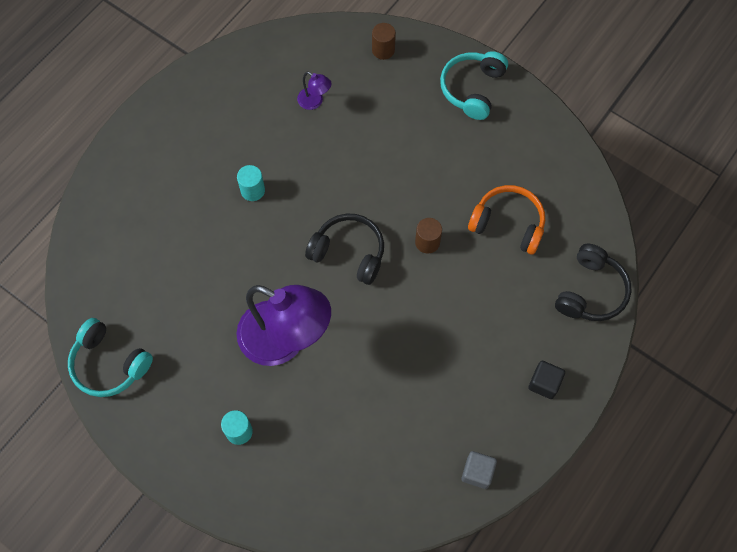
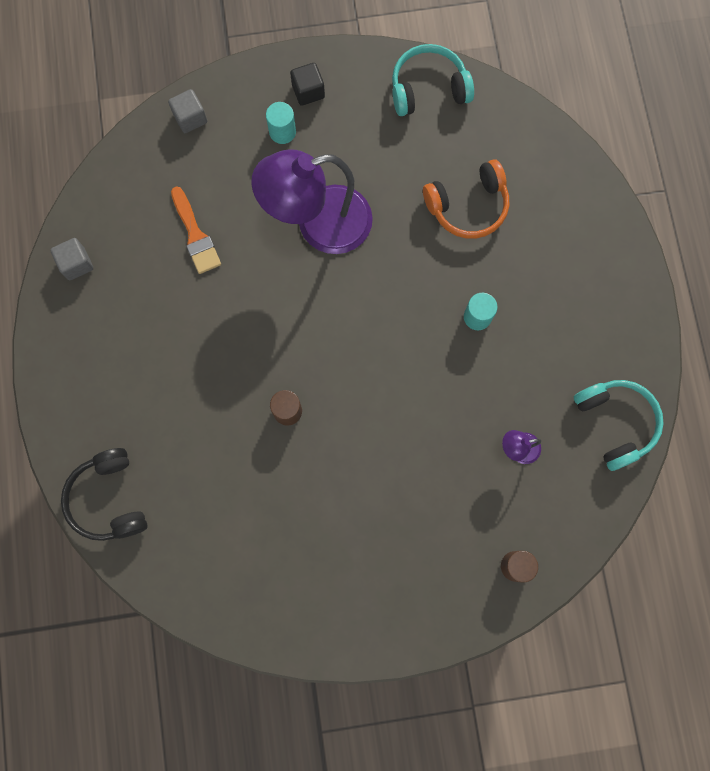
camera: 135 degrees right, 10 degrees up
black headphones [305,213,384,285] -> none
turquoise headphones [440,51,508,120] -> turquoise headphones moved to [574,380,664,471]
orange headphones [468,185,545,254] -> orange headphones moved to [423,159,509,239]
black cube [528,361,565,399] -> black cube moved to [290,63,325,106]
none -> grey cube [168,89,207,133]
none -> orange brush [171,186,221,274]

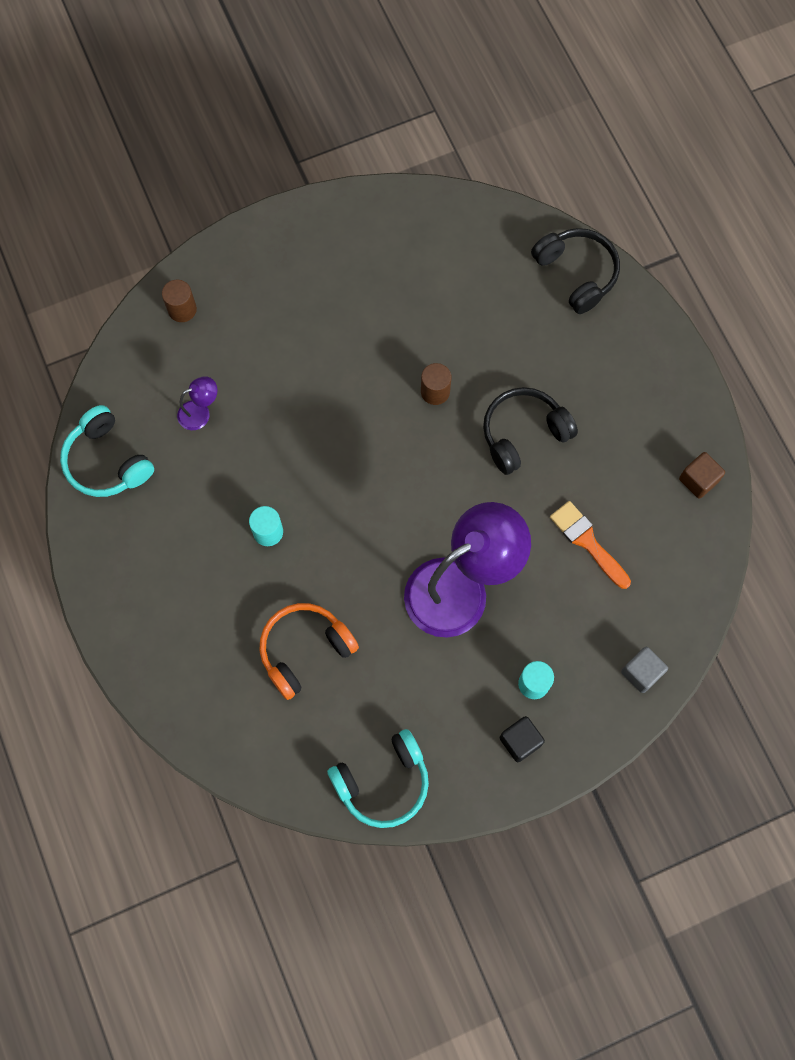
camera: 165 degrees right, 5 degrees down
grey cube [50,238,94,280] -> brown cube [679,452,725,499]
none -> black headphones [483,387,578,475]

